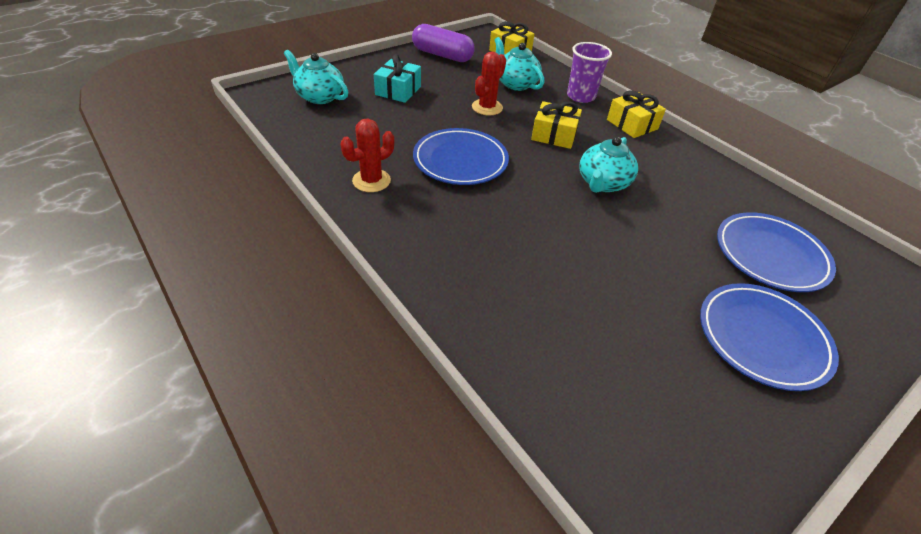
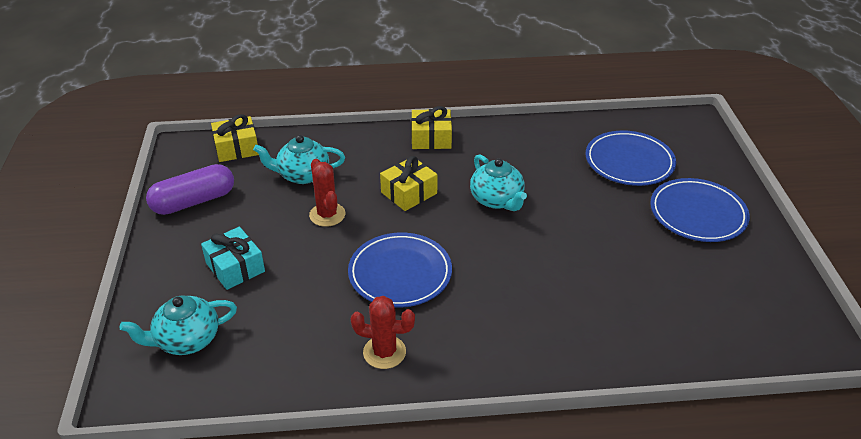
camera: 55 degrees left, 5 degrees down
red cactus [341,119,394,192] -> red cactus turned 75 degrees counterclockwise [351,296,415,369]
purple cup [567,42,612,103] -> none

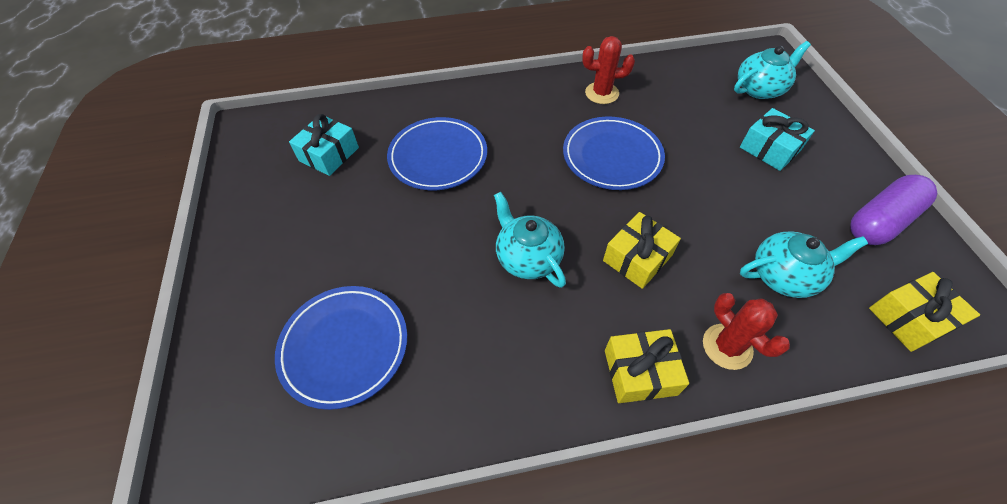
camera: 175 degrees right, 15 degrees up
red cactus [309,159,346,227] -> red cactus moved to [703,293,790,370]
blue plate [650,178,750,242] -> blue plate moved to [387,117,487,190]
none -> turquoise gift [289,114,359,176]

